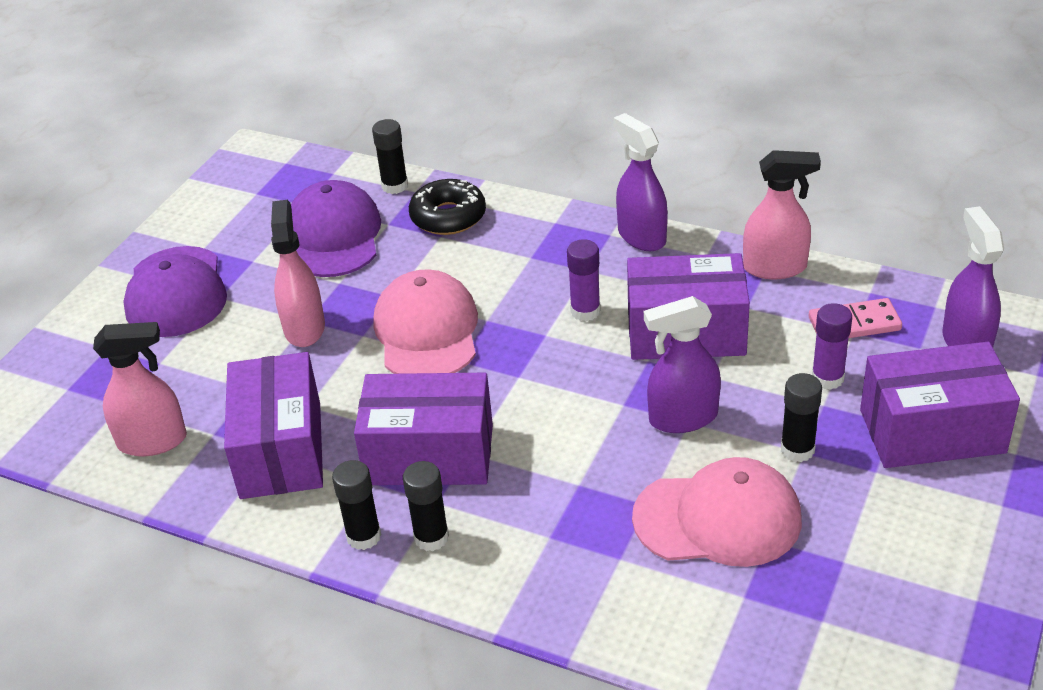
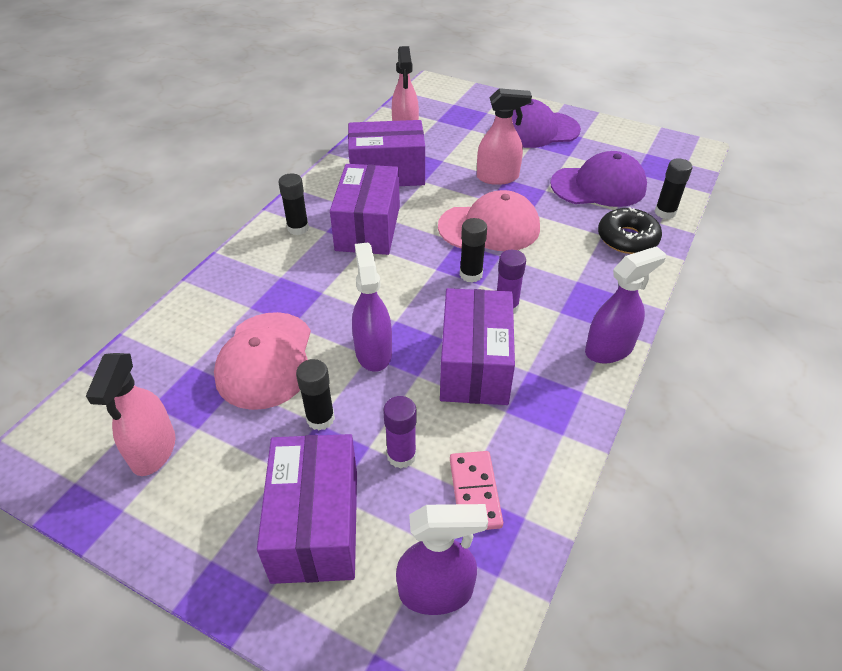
camera: 90 degrees right, 5 degrees up
black glue stick [332,460,381,550] -> black glue stick moved to [460,218,487,283]
pink spray bottle [743,150,821,279] -> pink spray bottle moved to [86,353,175,476]

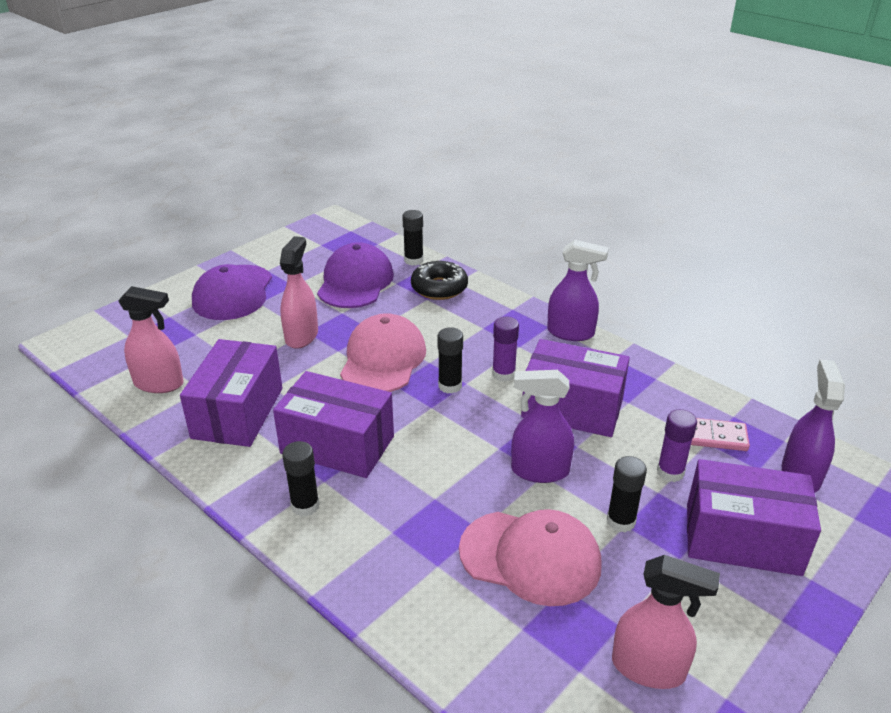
camera: 75 degrees left, 10 degrees down
purple spray bottle [585,246,666,364] -> purple spray bottle turned 120 degrees clockwise [547,240,609,341]

